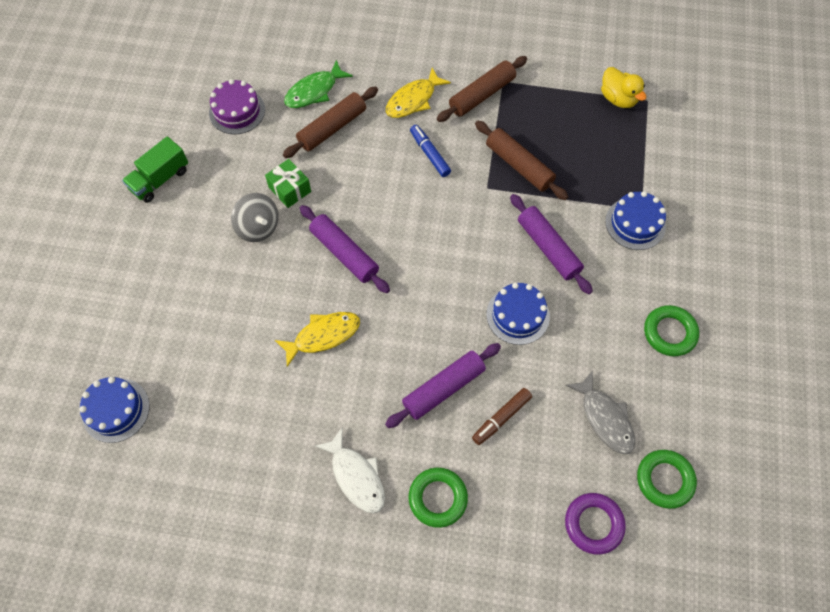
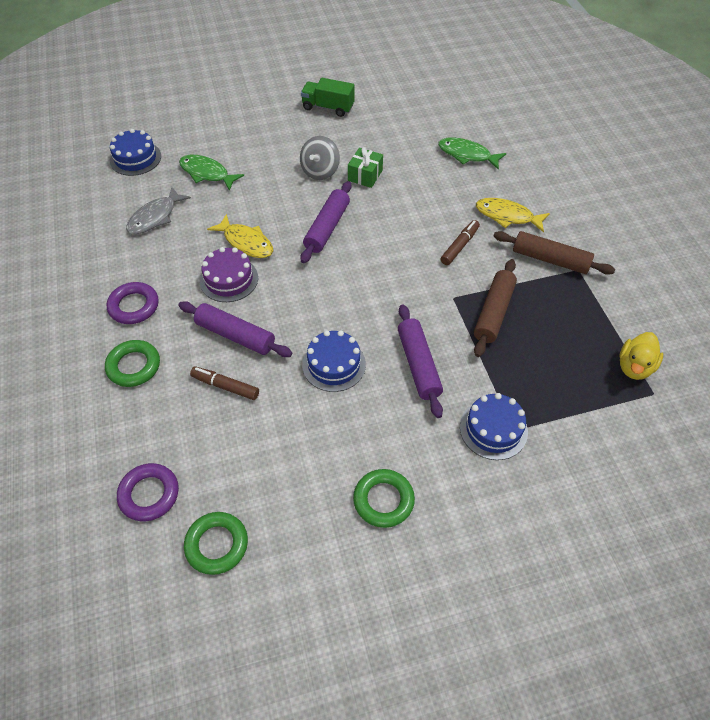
camera: 65 degrees right, 10 degrees down
purple cake [209,79,265,135] -> purple cake moved to [200,247,258,302]
brown rolling pin [283,87,378,158] -> none
white fish [315,427,385,513] -> purple ring [107,282,158,324]
blue marker [410,125,451,177] -> brown marker [441,220,480,265]
purple rolling pin [510,194,593,294] -> purple rolling pin turned 45 degrees counterclockwise [398,304,443,418]
grey fish [565,370,635,455] -> grey fish moved to [126,187,191,234]
none -> green fish [179,155,244,191]

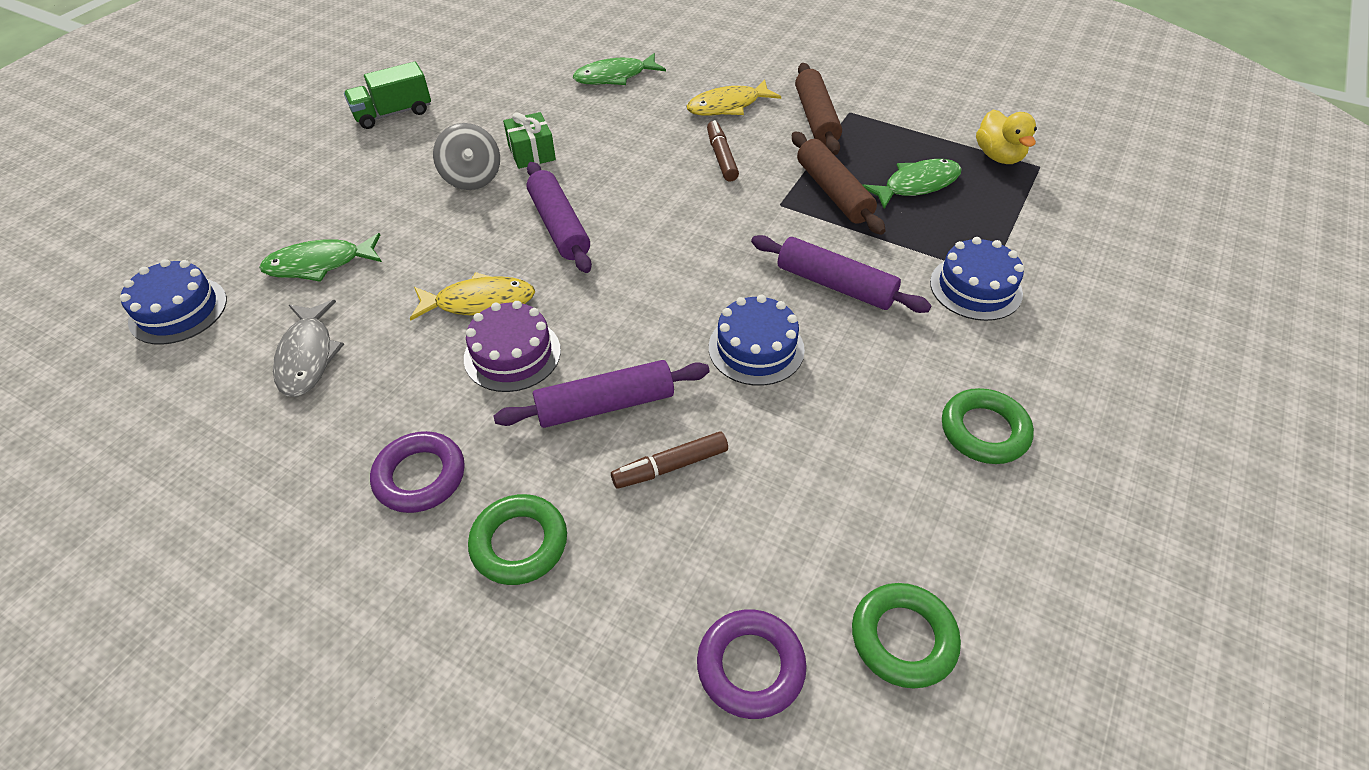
camera: 45 degrees left, 5 degrees down
brown rolling pin [494,231,615,275] -> brown rolling pin turned 75 degrees counterclockwise [795,63,842,155]
none -> green fish [862,159,962,209]

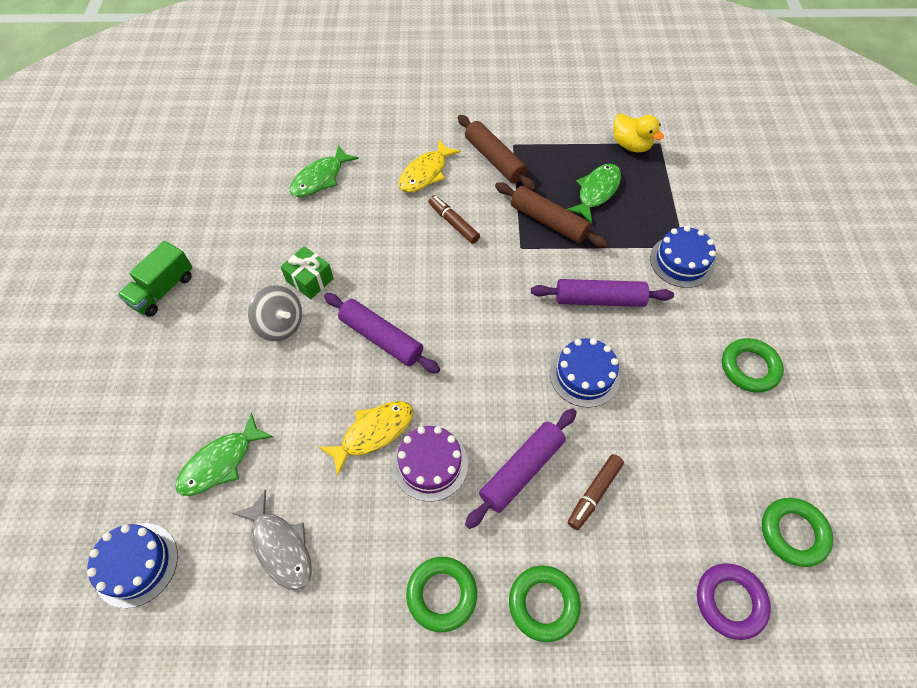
camera: 30 degrees left, 10 degrees up
purple ring [370,431,465,513] -> green ring [406,557,477,632]

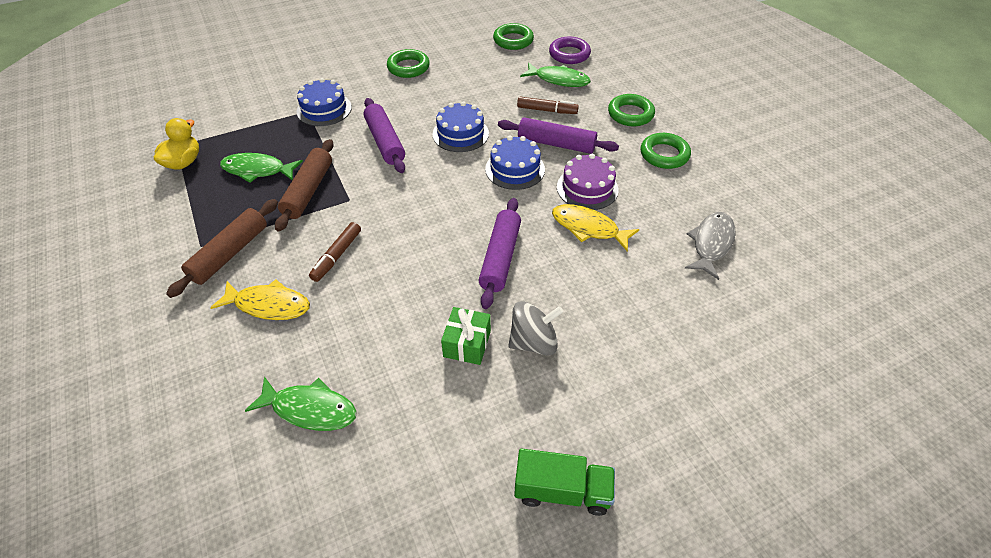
camera: 115 degrees left, 10 degrees down
blue cake [87,523,178,608] -> blue cake moved to [485,135,545,190]
green fish [175,413,273,496] -> green fish moved to [520,62,591,87]
grey spinning top [248,285,302,341] -> grey spinning top turned 60 degrees clockwise [508,301,564,356]

